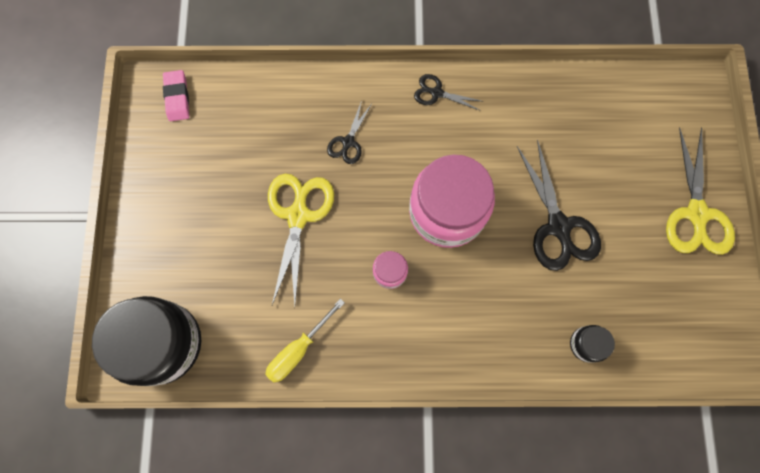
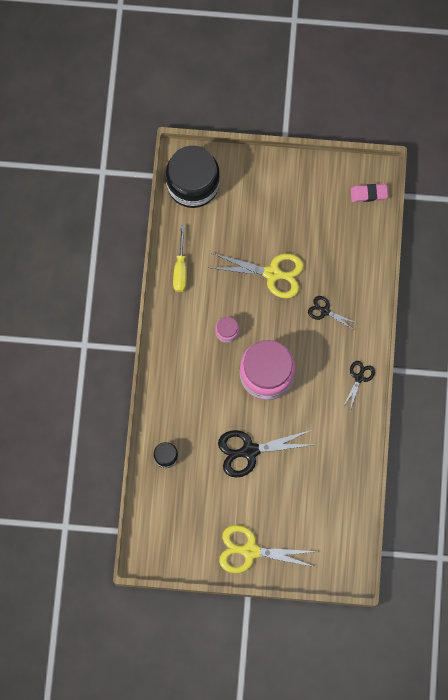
camera: 95 degrees right, 0 degrees up
yellow screwdriver [265,298,345,383] -> yellow screwdriver turned 135 degrees counterclockwise [173,226,187,292]

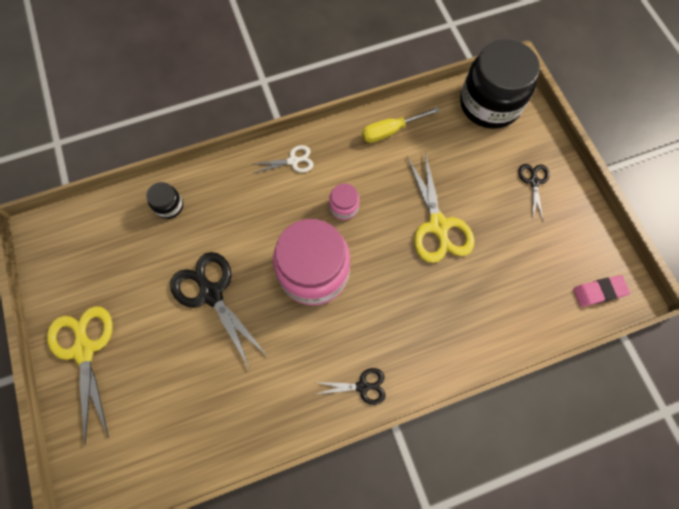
camera: 65 degrees right, 5 degrees down
black scissors [308,296,357,330] -> black scissors moved to [519,164,550,220]
pink eraser [351,184,388,202] -> pink eraser turned 75 degrees counterclockwise [573,275,630,307]
none -> white scissors [254,145,314,173]

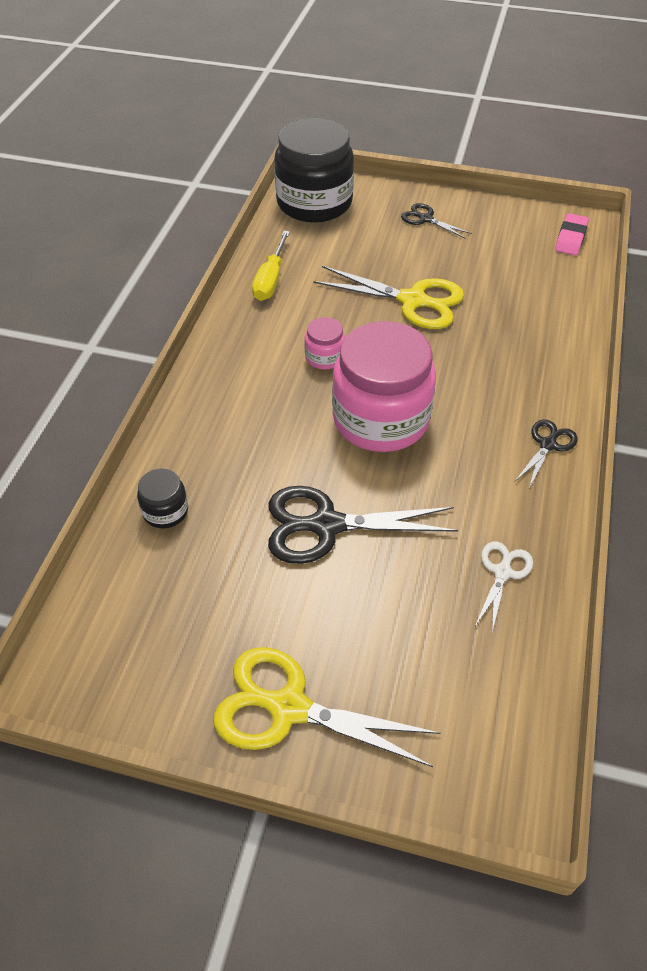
camera: 55 degrees left, 20 degrees down
white scissors [254,145,314,173] -> white scissors moved to [475,541,533,632]

